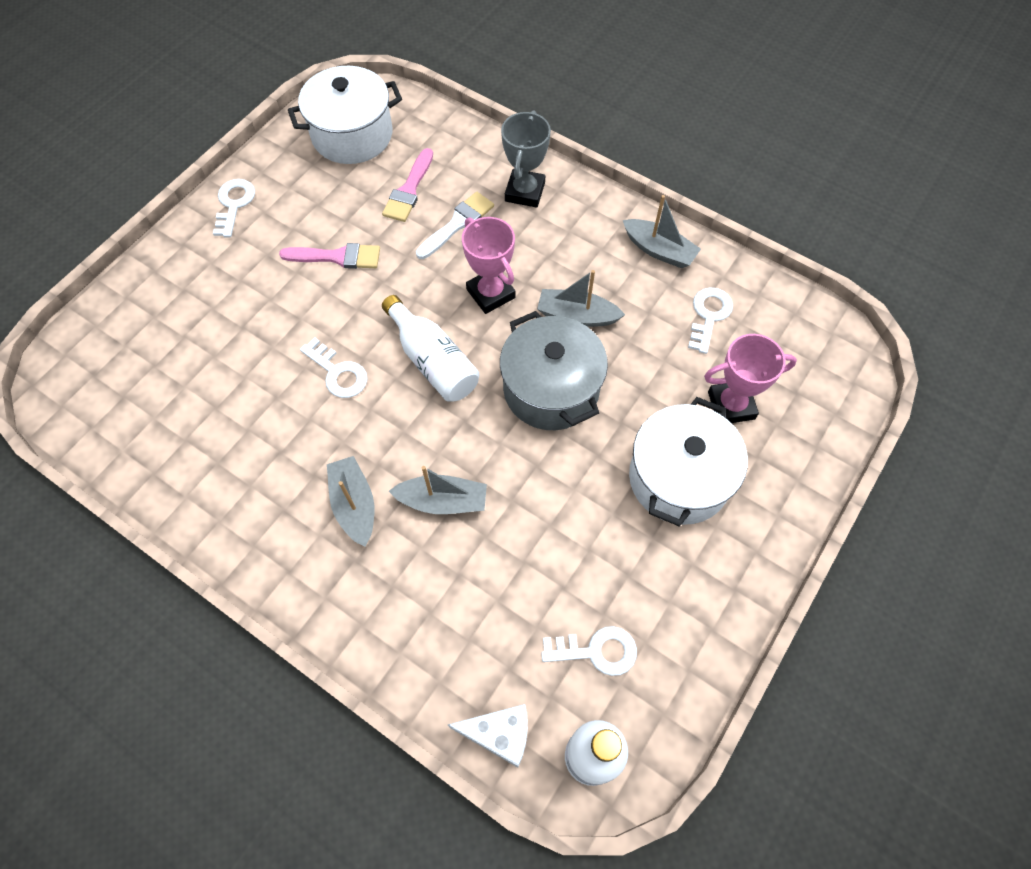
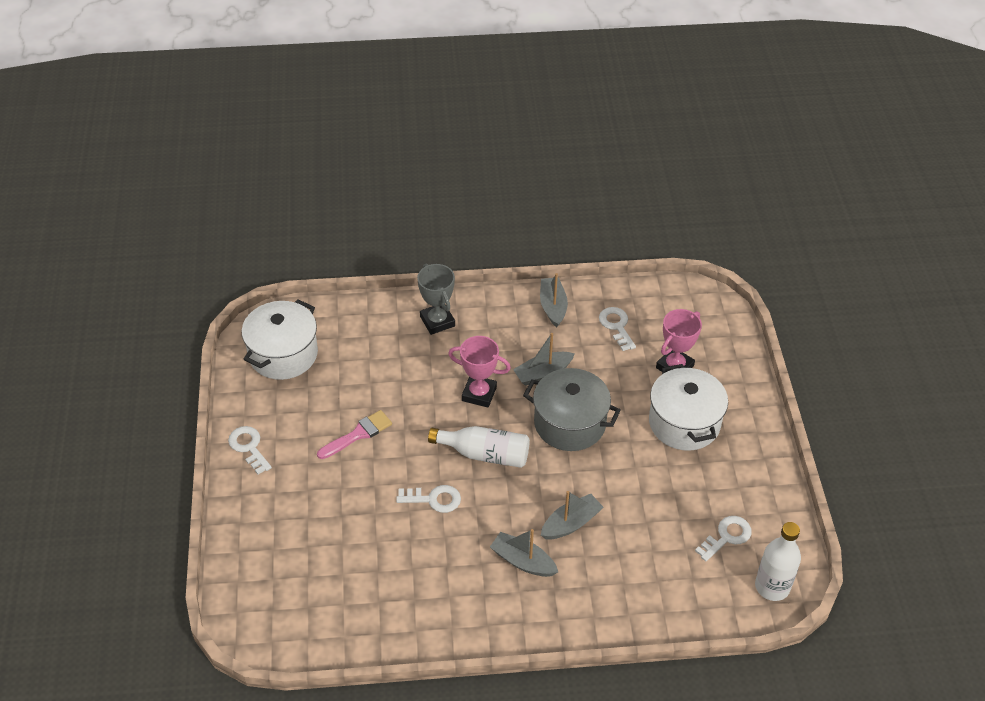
camera: 40 degrees left, 15 degrees down
pink brush [382,148,433,222] -> none
white brush [416,192,494,259] -> none
white cheese [448,704,528,768] -> none
grey boat [623,195,701,268] -> grey boat turned 90 degrees counterclockwise [540,273,568,327]

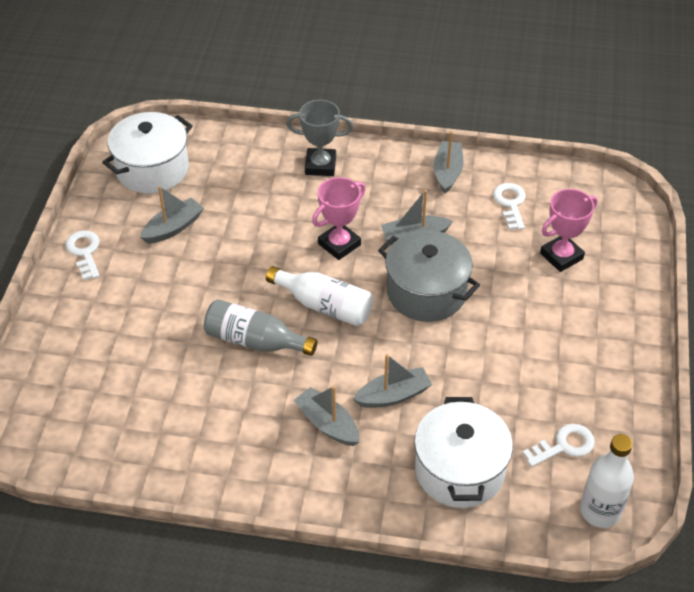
camera: 15 degrees right, 0 degrees up
pink brush [317,410,392,459] -> none
white key [396,485,461,513] -> grey bottle [204,299,317,356]
grey trophy [417,264,455,335] -> grey trophy turned 75 degrees counterclockwise [286,100,353,176]
pink trophy [448,336,511,408] -> pink trophy turned 75 degrees counterclockwise [312,177,366,260]
white pot [649,364,728,451] -> white pot moved to [414,397,513,508]
none -> grey boat [140,186,204,244]

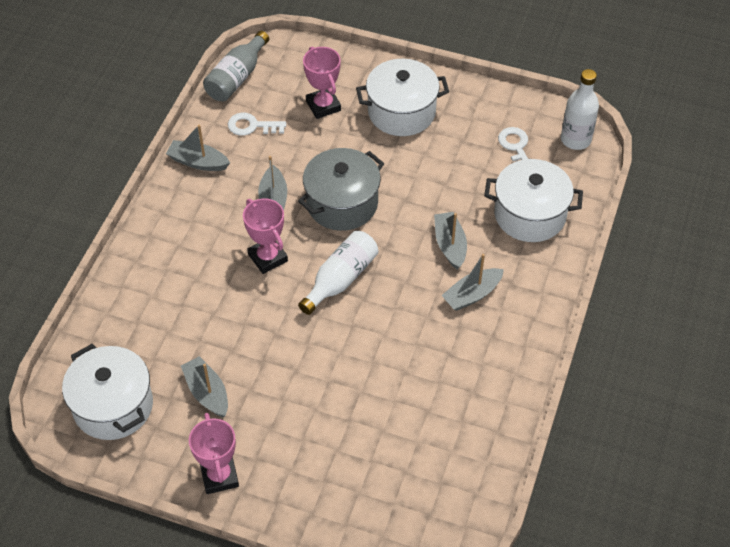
camera: 80 degrees left, 5 degrees up
white key [66,230,100,280] -> pink trophy [189,413,239,494]
grey bottle [204,299,317,356] -> grey bottle moved to [203,31,269,101]
grey trophy [286,100,353,176] -> none
none -> white pot [356,59,449,136]

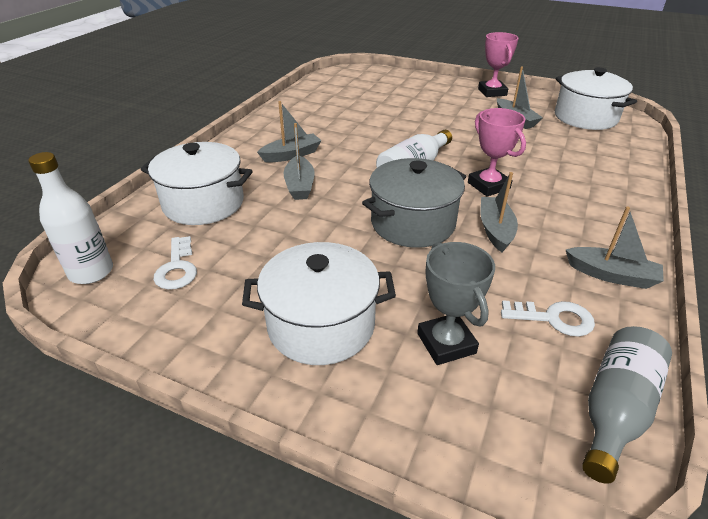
camera: 175 degrees left, 15 degrees down
pink trophy [303,46,341,119] -> grey trophy [417,242,495,365]

